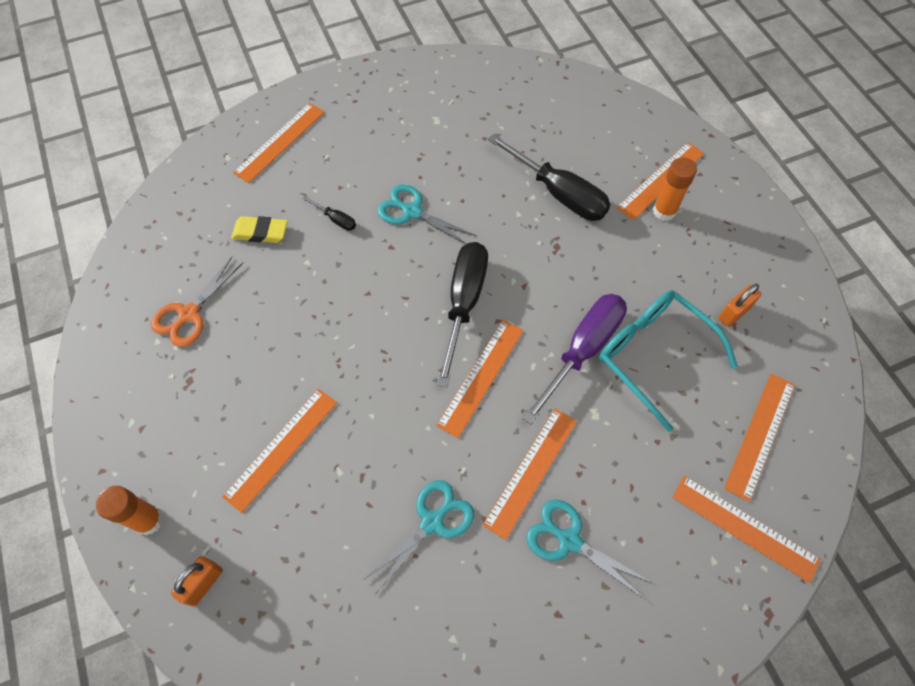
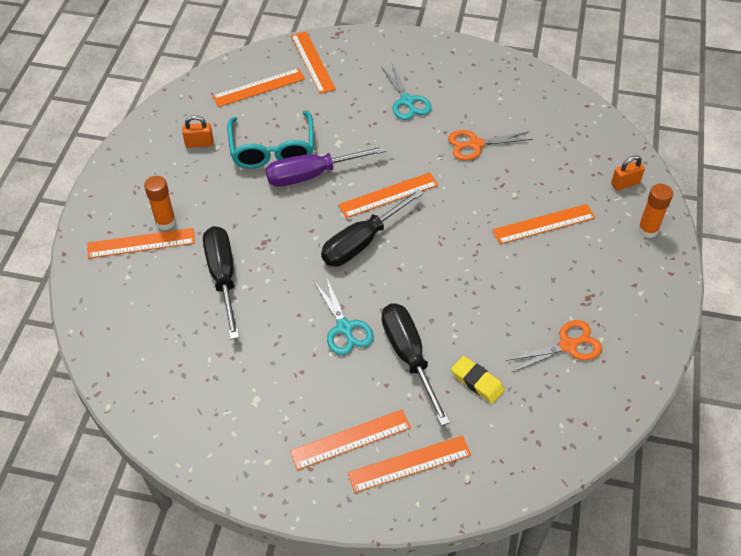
camera: 145 degrees left, 10 degrees down
black screwdriver [303,196,356,231] -> black screwdriver [382,303,450,426], size x2.31
turquoise scissors [362,480,474,593] -> orange scissors [448,130,533,161]
orange ruler [483,409,577,540] -> orange ruler moved to [290,409,411,470]

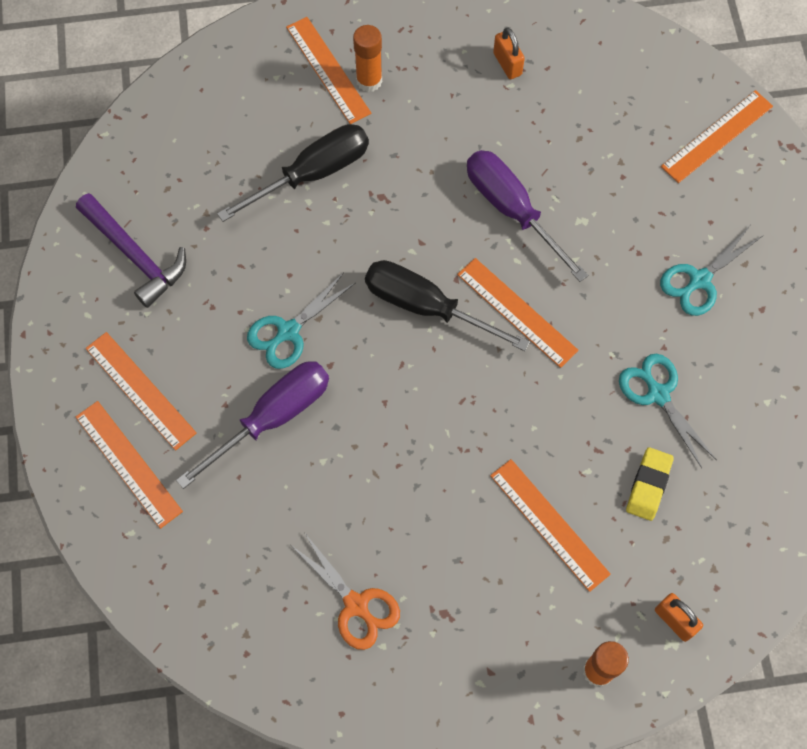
camera: 70 degrees right, 15 degrees up
orange ruler [212,68,305,107] -> none
turquoise glasses [227,111,314,169] -> none
black screwdriver [382,303,450,426] -> purple screwdriver [176,361,329,489]
orange scissors [448,130,533,161] -> turquoise scissors [619,354,716,468]
yellow eraser [451,356,505,404] -> yellow eraser moved to [626,447,674,521]
none -> purple hammer [76,193,186,308]

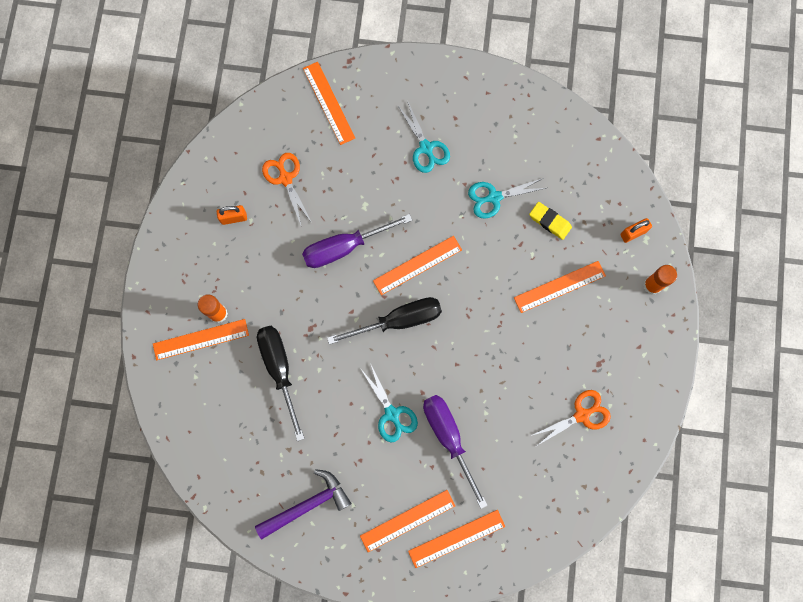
camera: 75 degrees left, 10 degrees up
black screwdriver [365,260,530,351] -> black screwdriver turned 150 degrees counterclockwise [327,297,442,345]
none -> orange scissors [262,153,312,227]

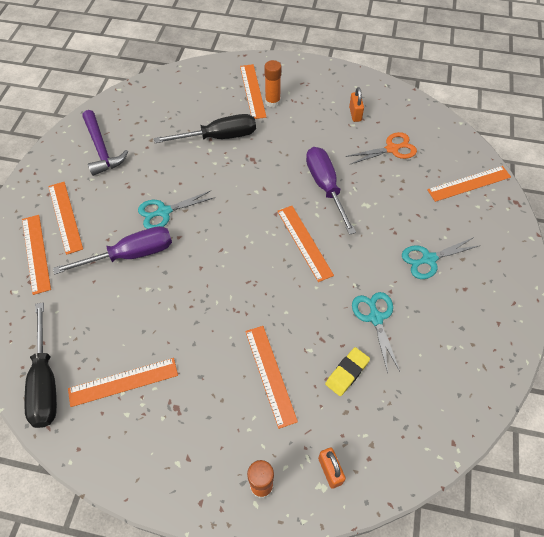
camera: 95 degrees right, 20 degrees down
black screwdriver [327,297,442,345] -> black screwdriver moved to [24,302,57,428]
orange scissors [531,390,611,445] -> orange ruler [68,358,178,407]

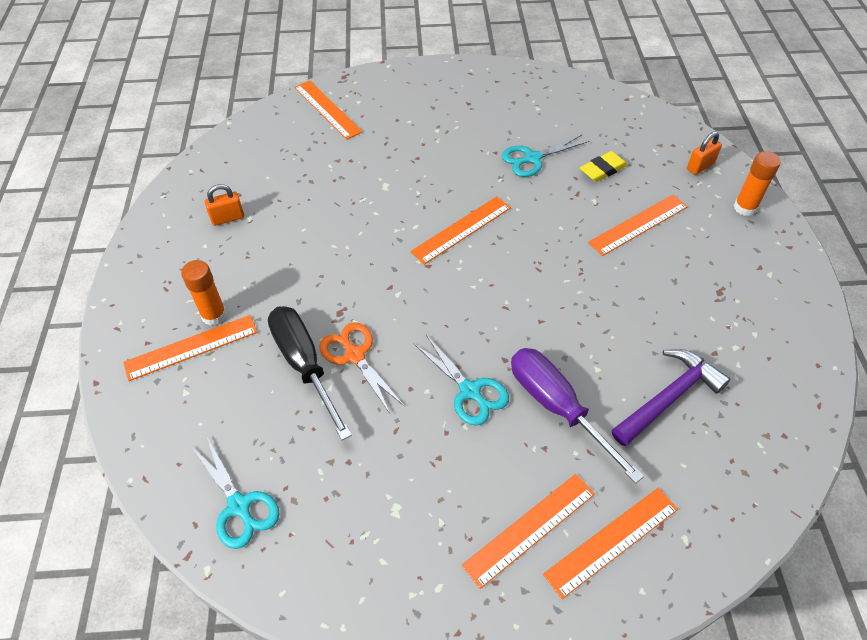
camera: 105 degrees left, 5 degrees down
black screwdriver [24,302,57,428] -> none
orange ruler [68,358,178,407] -> none
purple hammer [82,110,128,176] -> purple hammer moved to [612,349,730,446]
purple screwdriver [306,147,356,235] -> none
yellow eraser [325,347,370,396] -> yellow eraser turned 60 degrees counterclockwise [580,151,628,182]
orange scissors [345,132,417,165] -> orange scissors moved to [319,322,405,413]
turquoise scissors [402,237,481,279] -> turquoise scissors moved to [191,438,280,549]

